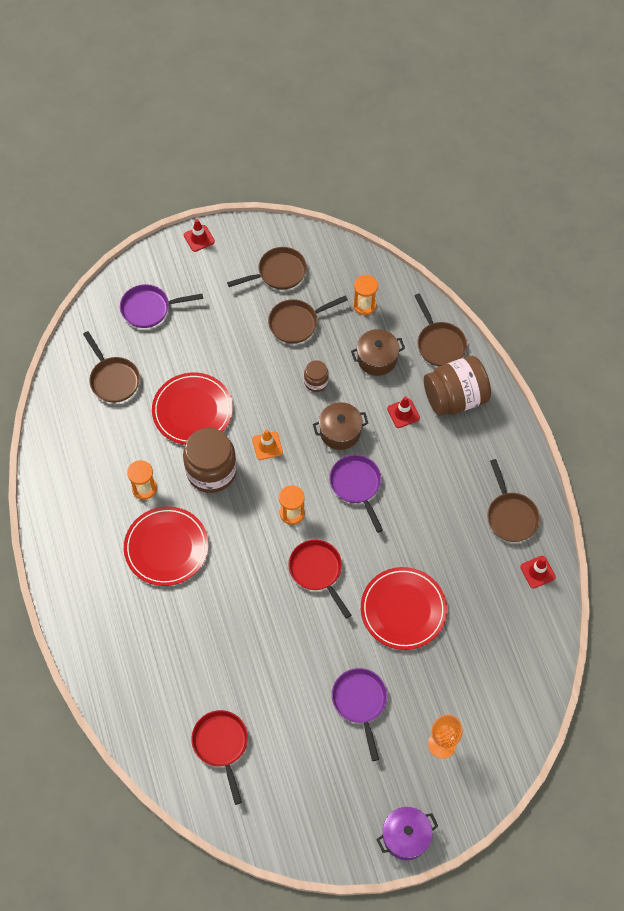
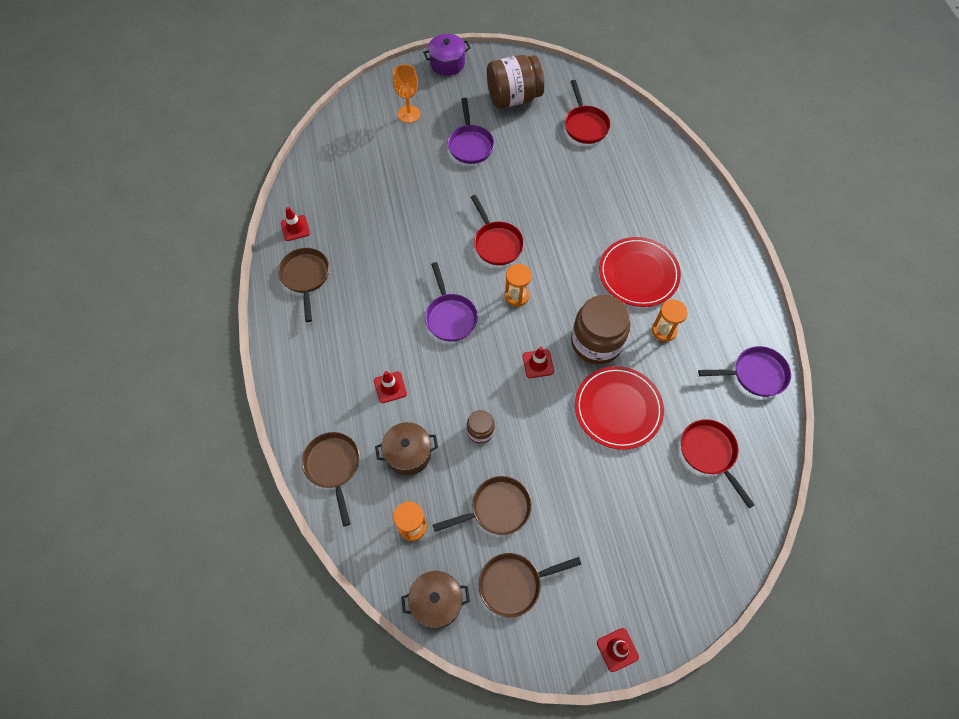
camera: 175 degrees left, 0 degrees up
brown pan [83,331,140,403] -> red pan [681,419,755,508]
purple pan [120,284,203,328] -> purple pan moved to [698,346,791,397]
orange traffic cone [252,430,283,460] -> red traffic cone [522,347,554,378]
brown pot [313,402,368,450] -> brown pot moved to [401,571,470,628]
red plate [361,567,447,650] -> none
brown jar [424,356,491,416] -> brown jar moved to [487,55,544,108]

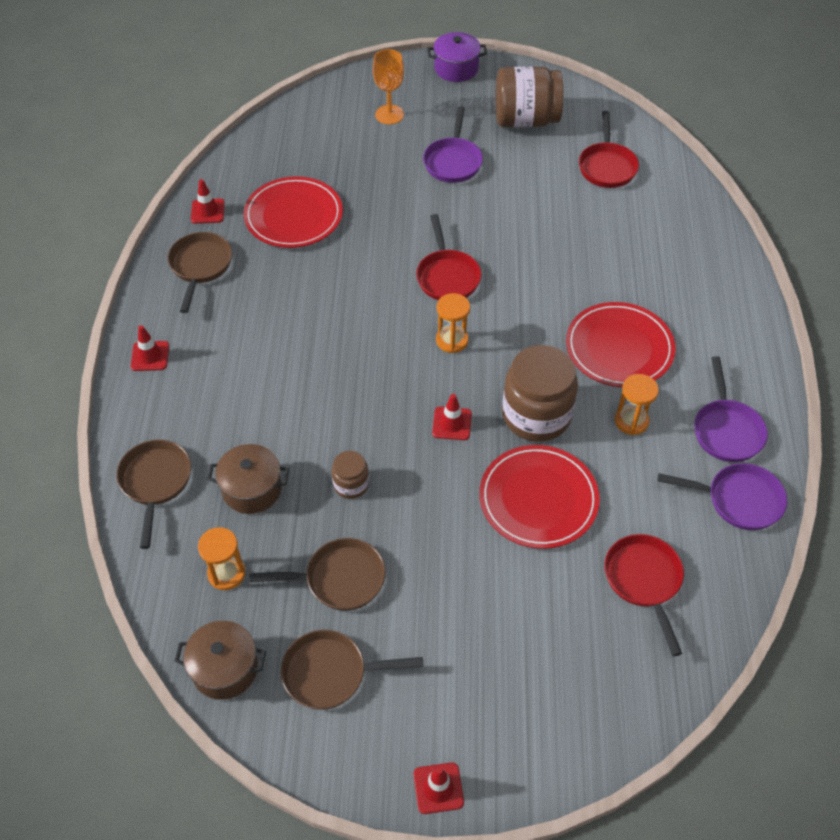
camera: 15 degrees right, 10 degrees down
red traffic cone [374,371,407,403] -> red traffic cone moved to [131,325,169,371]
purple pan [425,262,478,342] -> purple pan moved to [694,356,768,462]
none -> red plate [243,176,343,248]

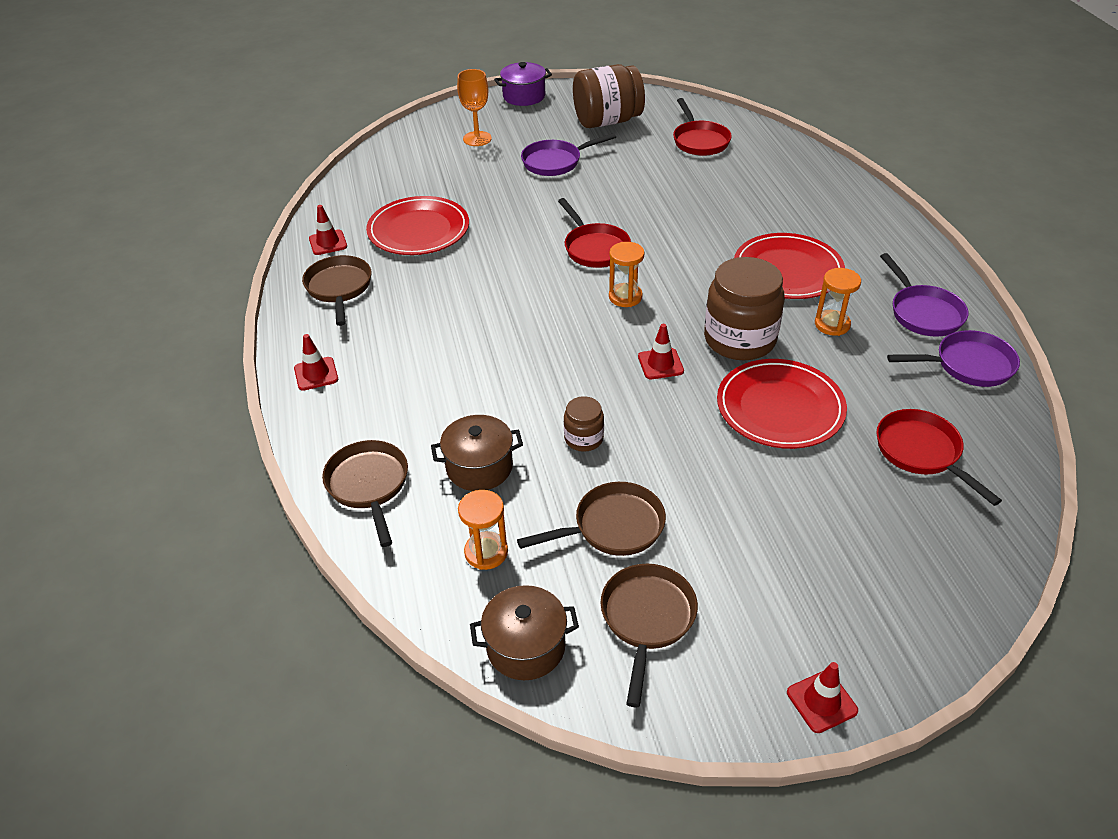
camera: 15 degrees left, 10 degrees down
brown pan [281,630,423,710] -> brown pan turned 120 degrees clockwise [601,564,698,708]
purple pan [423,106,483,183] -> purple pan turned 75 degrees clockwise [521,133,616,176]

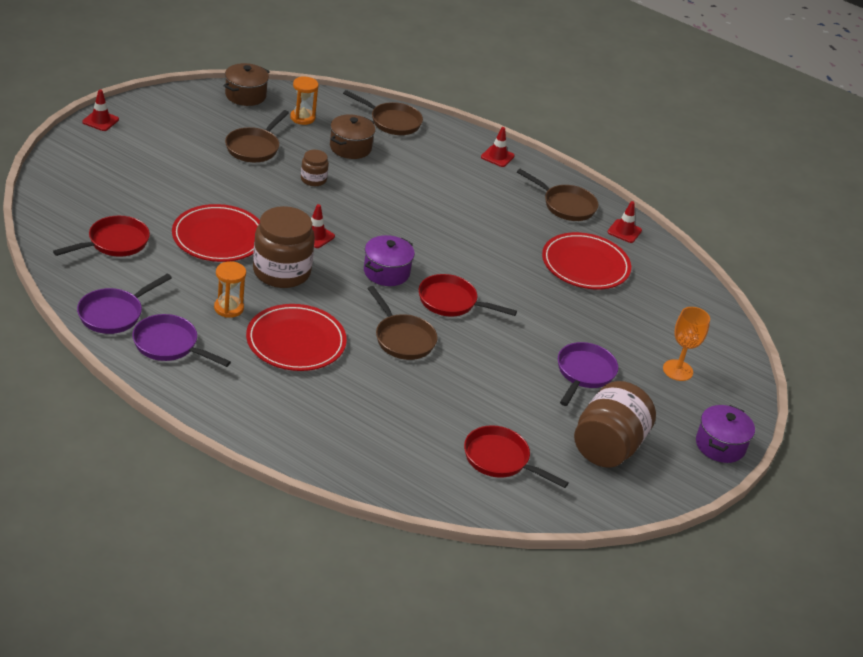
camera: 130 degrees right, 5 degrees down
brown pan [601,564,698,708] -> brown pan moved to [367,286,438,360]
orange hourglass [609,242,644,307] -> purple pot [364,235,415,286]
red pan [876,409,1002,506] -> red pan turned 60 degrees counterclockwise [53,216,150,257]

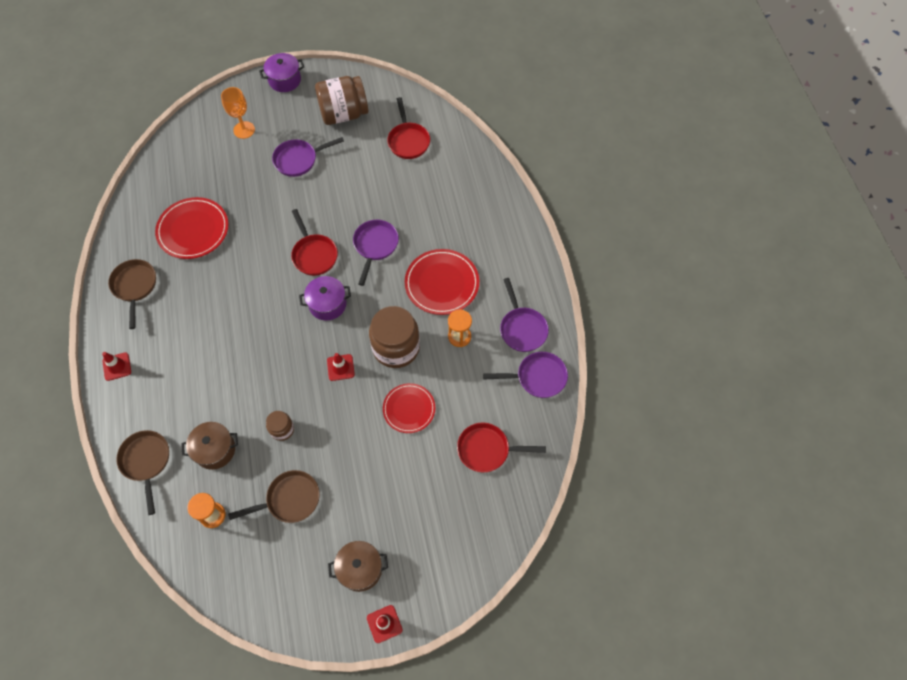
camera: 130 degrees left, 25 degrees up
red plate [172,204,260,262] -> red plate [383,383,435,433], size x0.66
brown pot [223,63,270,106] -> brown pot moved to [328,541,388,592]
brown pan [367,286,438,360] -> purple pan [353,220,399,286]
red traffic cone [608,201,642,243] -> none

